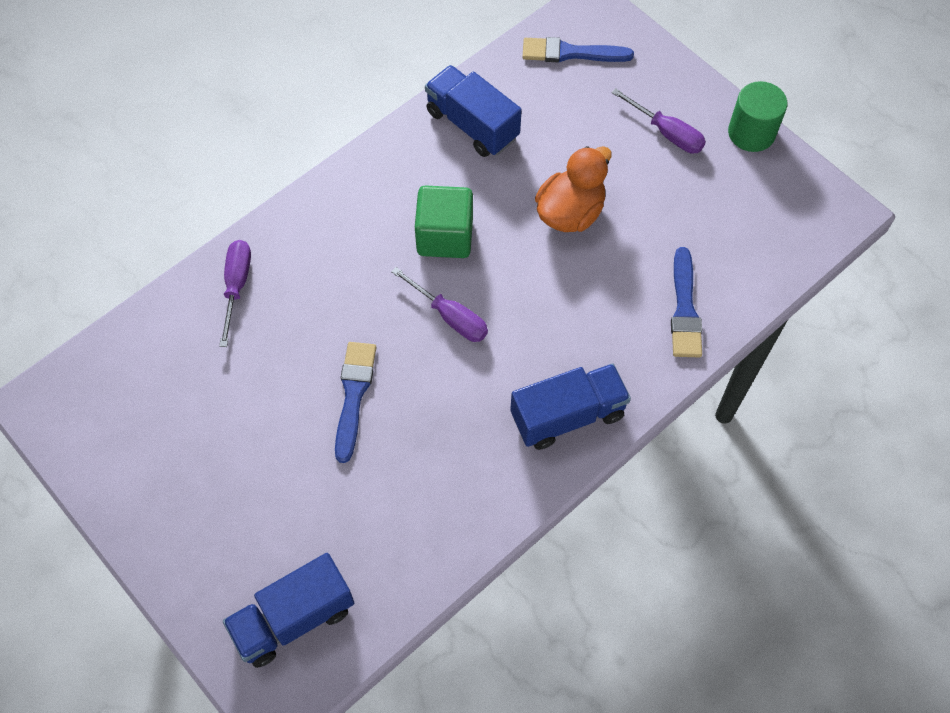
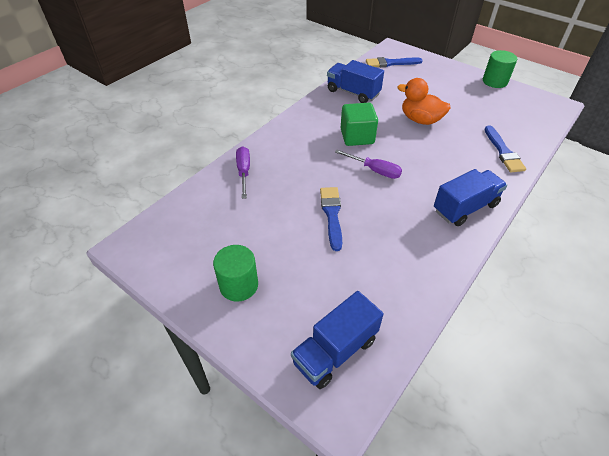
camera: 10 degrees left, 15 degrees down
orange duck [535,146,612,232] -> orange duck turned 90 degrees counterclockwise [397,78,451,125]
purple screwdriver [611,88,706,154] -> none
none -> green cylinder [213,245,258,302]

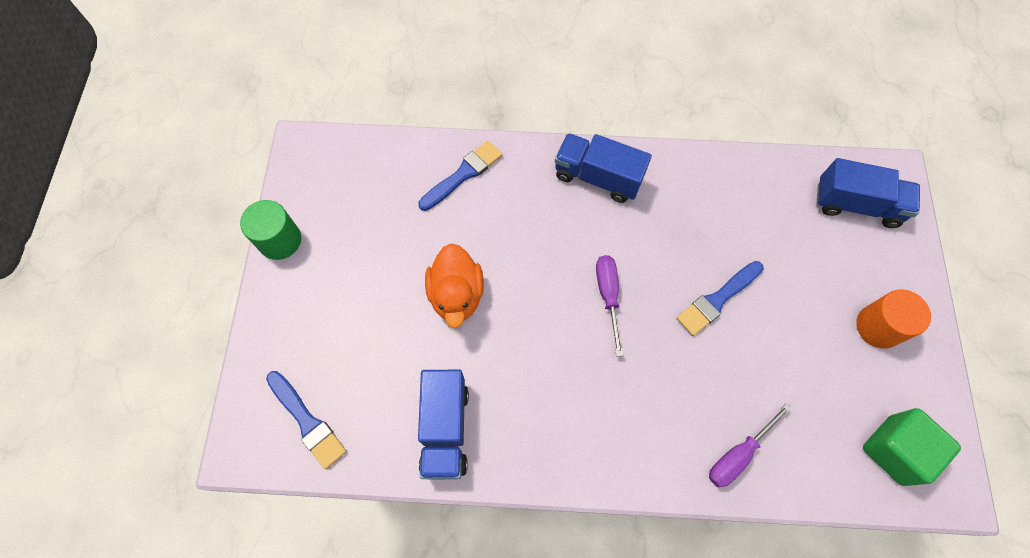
camera: 125 degrees left, 20 degrees up
green cylinder [213,245,258,302] -> orange cylinder [856,290,931,349]
green cube [341,103,378,146] -> green cube moved to [863,408,961,486]

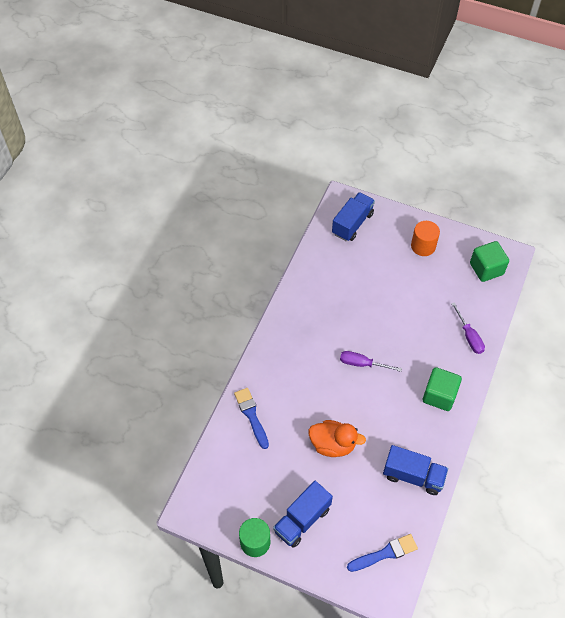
camera: 70 degrees left, 10 degrees down
blue truck [555,133,652,203] -> blue truck moved to [273,481,333,548]
blue brush [676,261,764,336] -> none
none -> green cube [423,367,462,411]

